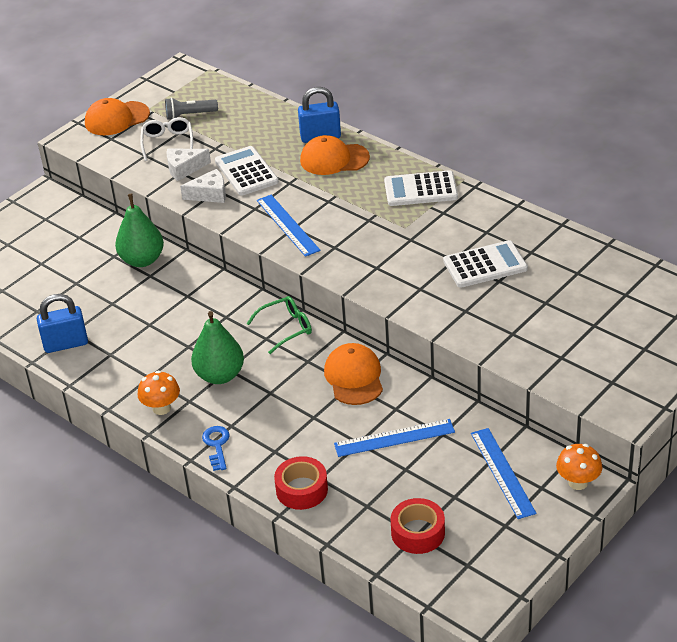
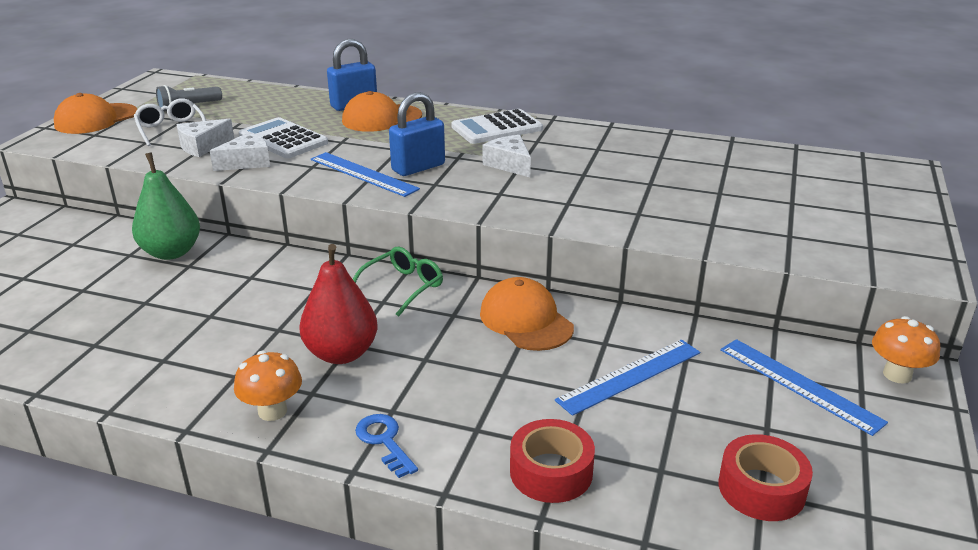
camera: 25 degrees left, 10 degrees down
blue padlock [37,294,88,353] -> blue padlock moved to [389,92,445,176]
green pear [191,311,244,384] -> red pear [299,244,377,364]
white calculator [443,240,528,288] -> none
none -> white cheese [483,135,531,177]

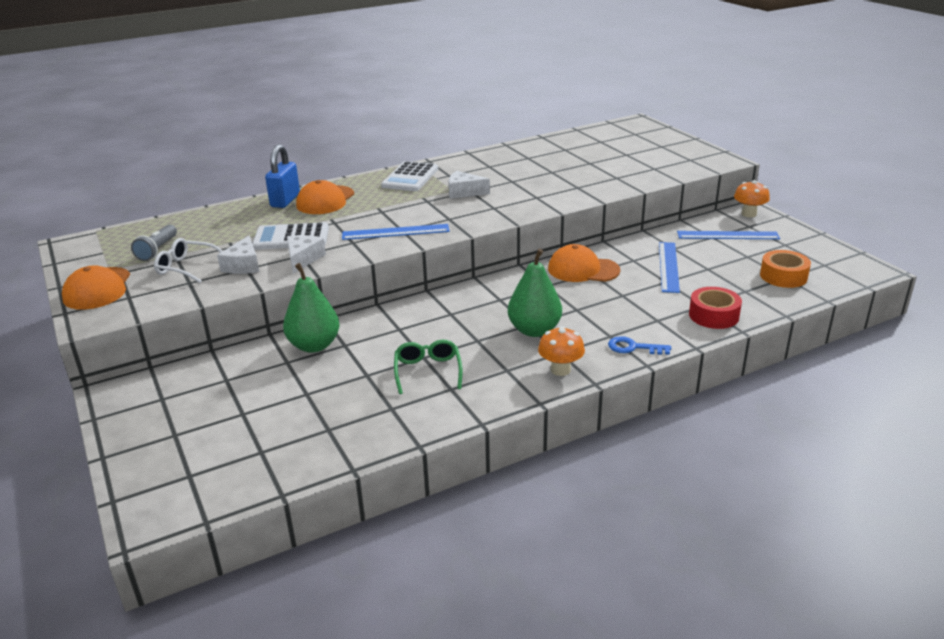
camera: 45 degrees left, 0 degrees up
red pear [299,244,377,364] -> green pear [508,249,562,337]
green glasses [353,247,443,317] -> green glasses moved to [394,340,463,394]
blue padlock [389,92,445,176] -> none
red tape [719,434,813,521] -> orange tape [760,250,811,288]

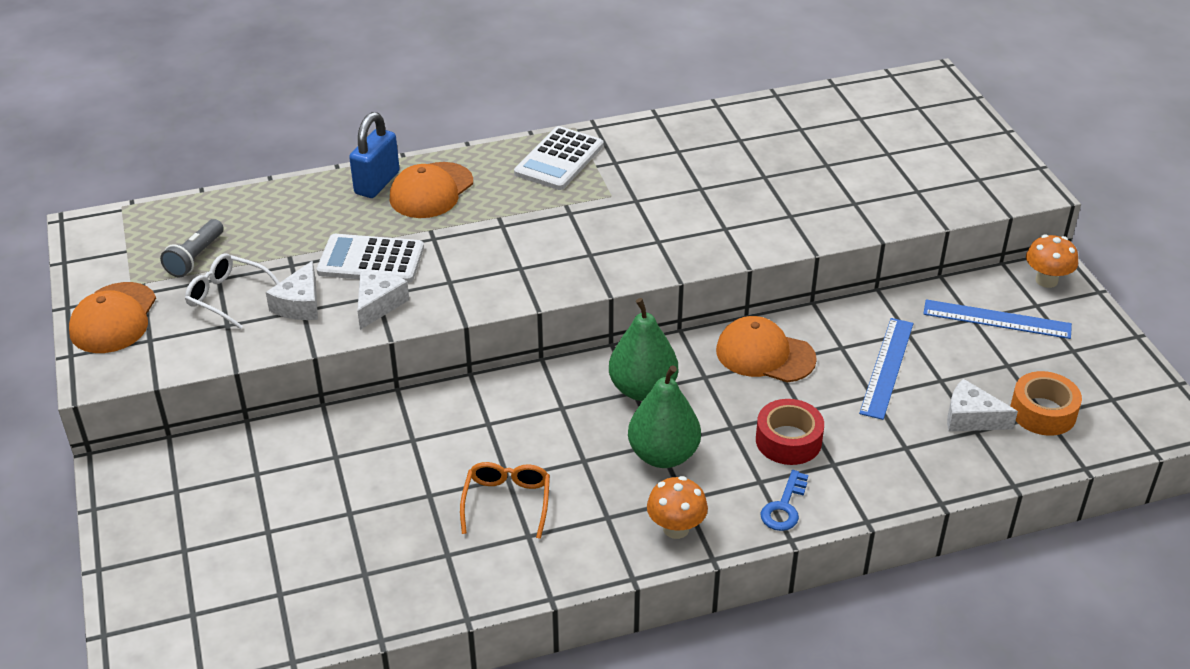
camera: 10 degrees right, 10 degrees up
green pear [283,263,340,353] -> green pear moved to [609,298,678,401]
blue ruler [342,224,450,240] -> none
green glasses [394,340,463,394] -> orange glasses [460,462,550,539]
white cheese [449,171,490,199] -> white cheese moved to [947,379,1018,431]
blue key [608,336,671,355] -> blue key turned 90 degrees counterclockwise [760,470,808,531]
red tape [689,287,742,329] -> red tape moved to [756,399,824,465]

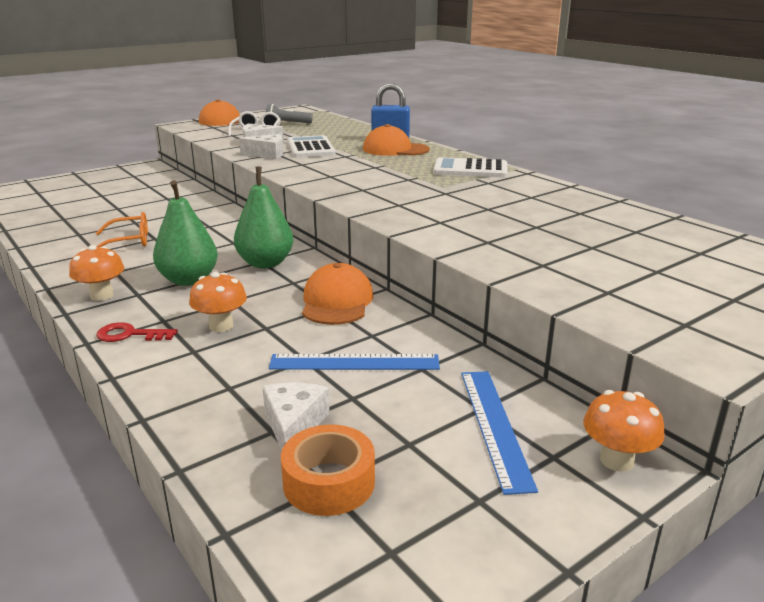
camera: 70 degrees right, 15 degrees down
red tape [756,399,824,465] -> orange mushroom [189,272,247,332]
blue key [760,470,808,531] -> red key [96,322,178,342]

